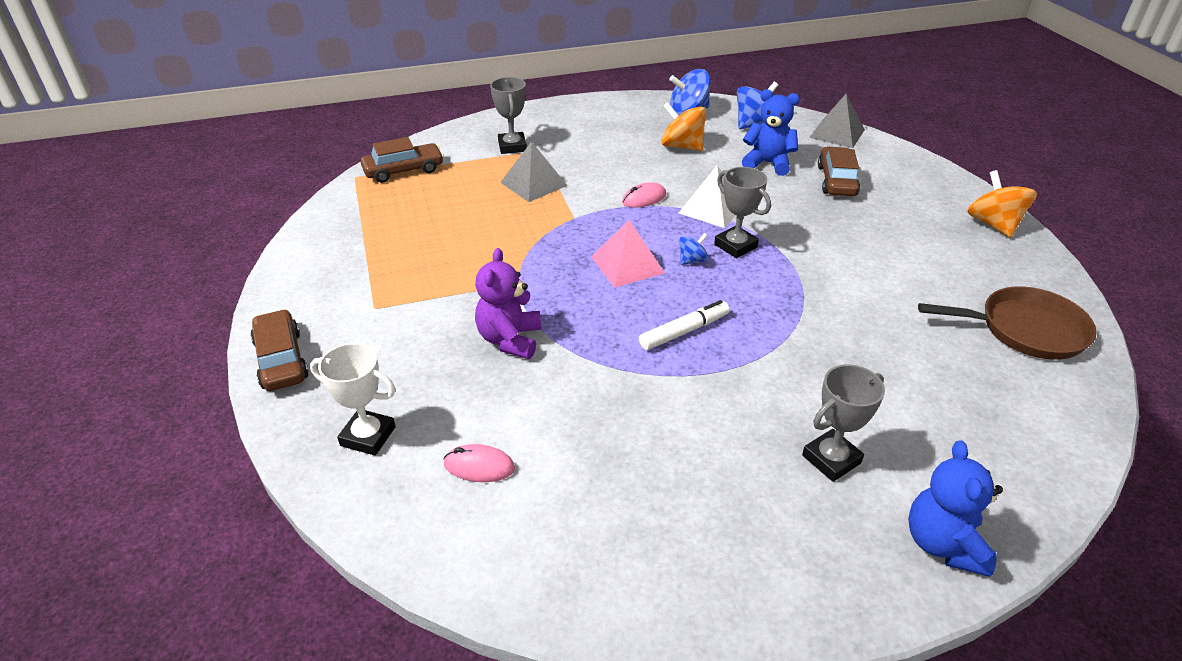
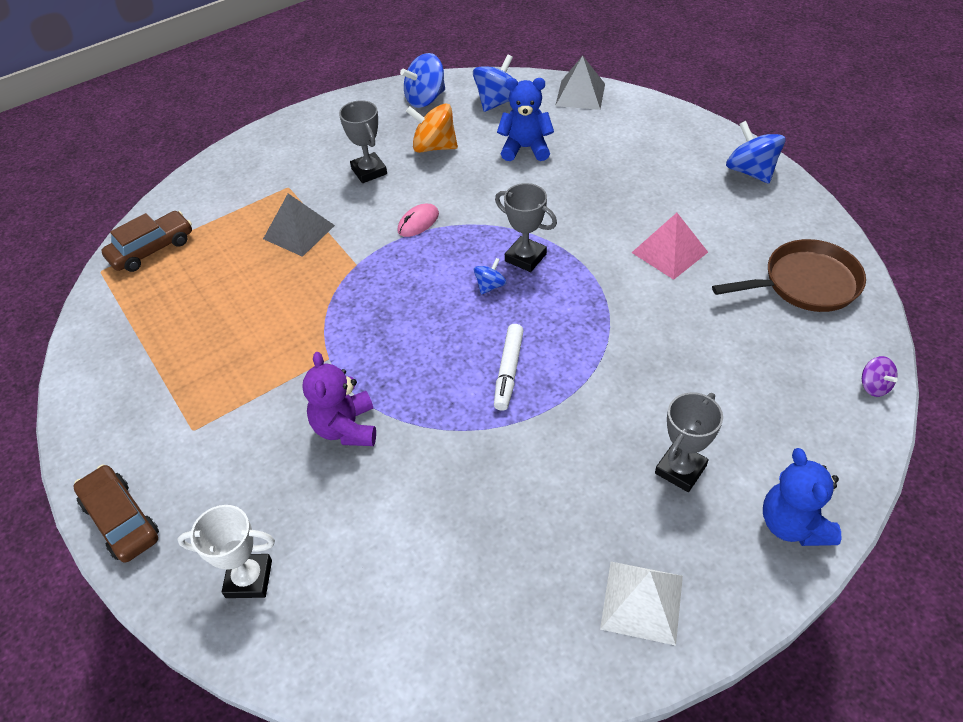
camera: 15 degrees left, 10 degrees up
pink mouse [444,444,515,482] -> none
grey trophy [490,77,527,154] -> grey trophy moved to [339,100,387,183]
pink pyramid [591,220,665,287] -> pink pyramid moved to [631,213,708,280]
white marker [639,300,729,350] -> white marker turned 150 degrees clockwise [494,324,524,411]
white pyramid [679,165,736,228] -> white pyramid moved to [600,562,683,646]
brown car [818,146,860,196] -> none
orange spinning top [967,170,1037,238] -> blue spinning top [726,121,786,184]
none -> purple spinning top [862,356,898,397]

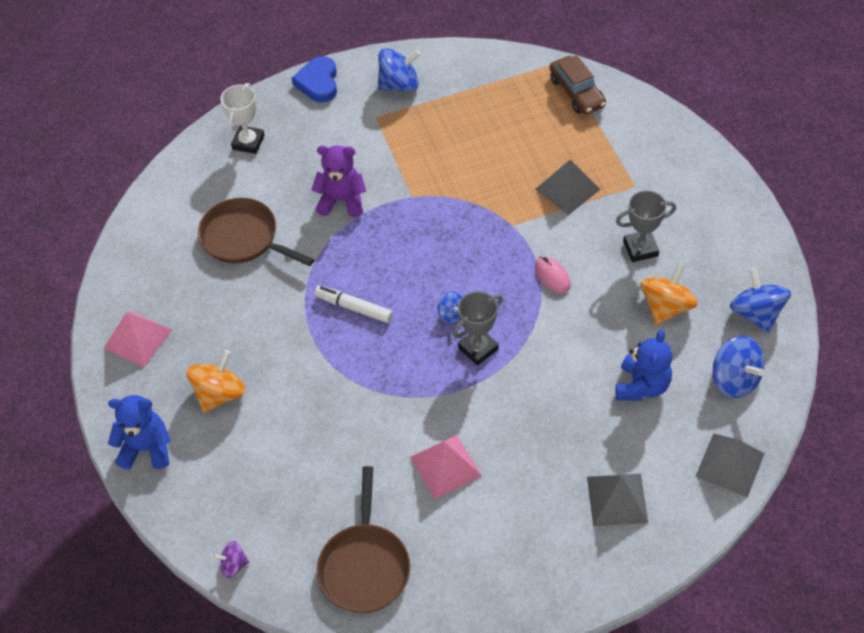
camera: 105 degrees right, 5 degrees up
brown car [73,465,159,563] -> blue heart [291,56,337,103]
white pyramid [600,562,683,646] -> pink pyramid [104,312,172,367]
grey trophy [655,392,723,492] -> orange spinning top [186,350,246,413]
blue spinning top [726,121,786,184] -> blue spinning top moved to [378,48,420,92]
none -> brown pan [198,198,314,266]
none -> grey pyramid [587,473,648,526]

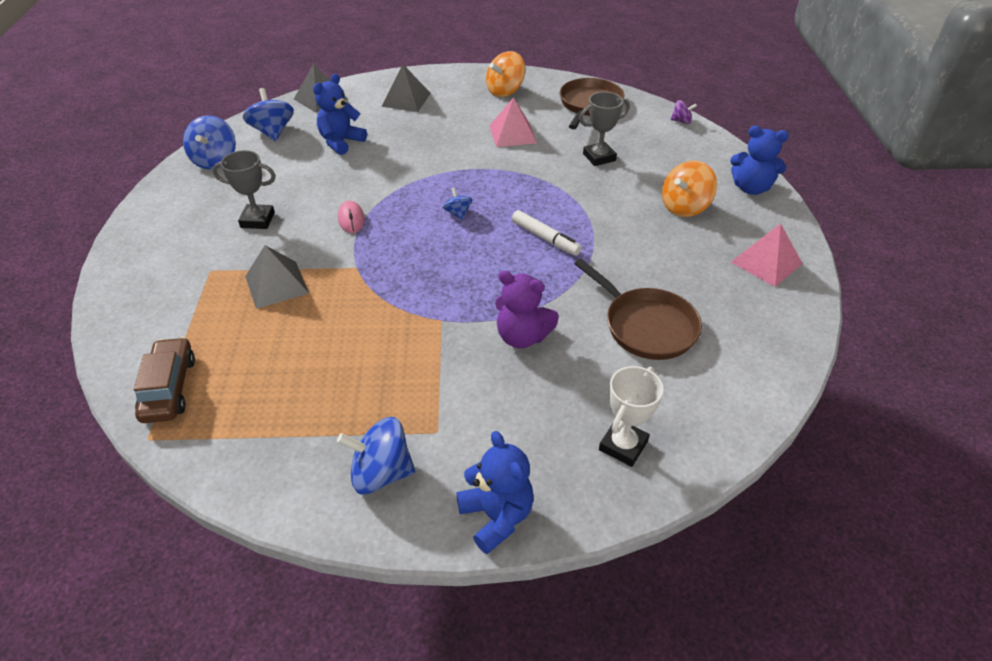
camera: 165 degrees left, 10 degrees down
blue heart [291,56,337,103] -> blue teddy bear [456,431,534,554]
grey trophy [453,291,503,366] -> grey trophy moved to [579,92,630,166]
orange spinning top [641,263,698,325] -> orange spinning top moved to [486,51,525,97]

